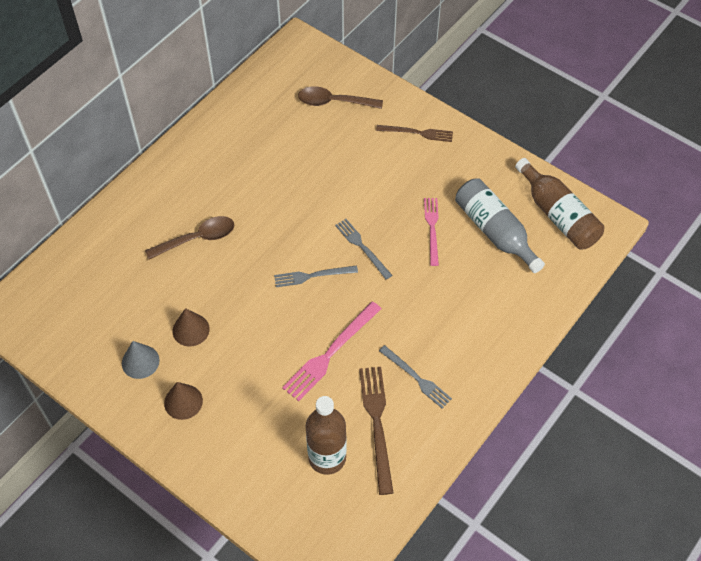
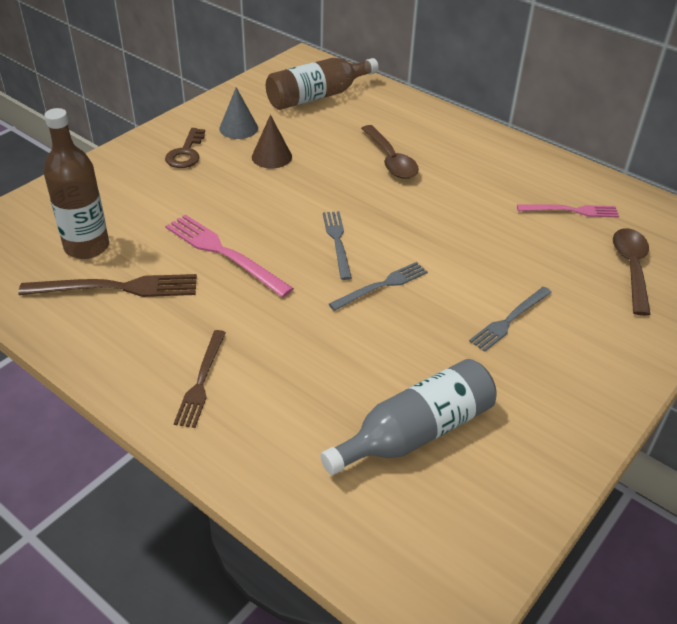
camera: 90 degrees right, 15 degrees down
brown cone [164,382,203,420] -> brown key [165,128,205,168]
brown fork [376,125,453,142] -> brown fork moved to [174,330,226,428]
grey fork [379,345,452,408] -> grey fork moved to [469,287,552,352]
pink fork [424,198,439,266] -> pink fork moved to [517,204,619,217]
brown bottle [515,158,604,249] -> brown bottle moved to [266,58,379,110]

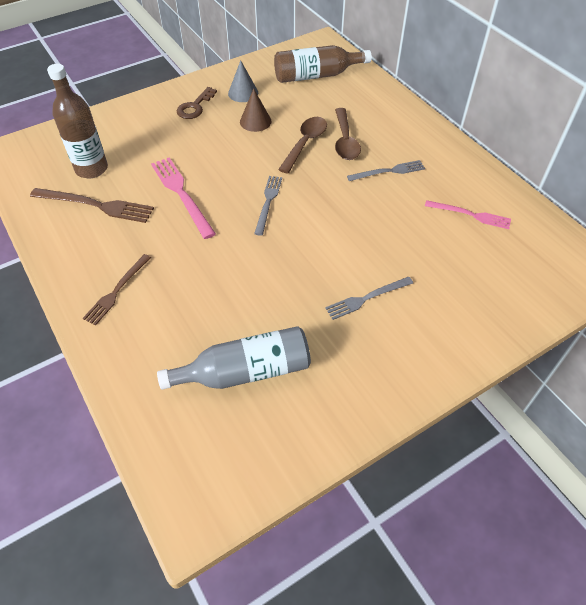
camera: 20 degrees right, 10 degrees up
grey fork [329,262,428,311] -> grey fork moved to [347,160,425,181]
brown spoon [613,228,651,316] -> brown spoon moved to [278,117,327,174]

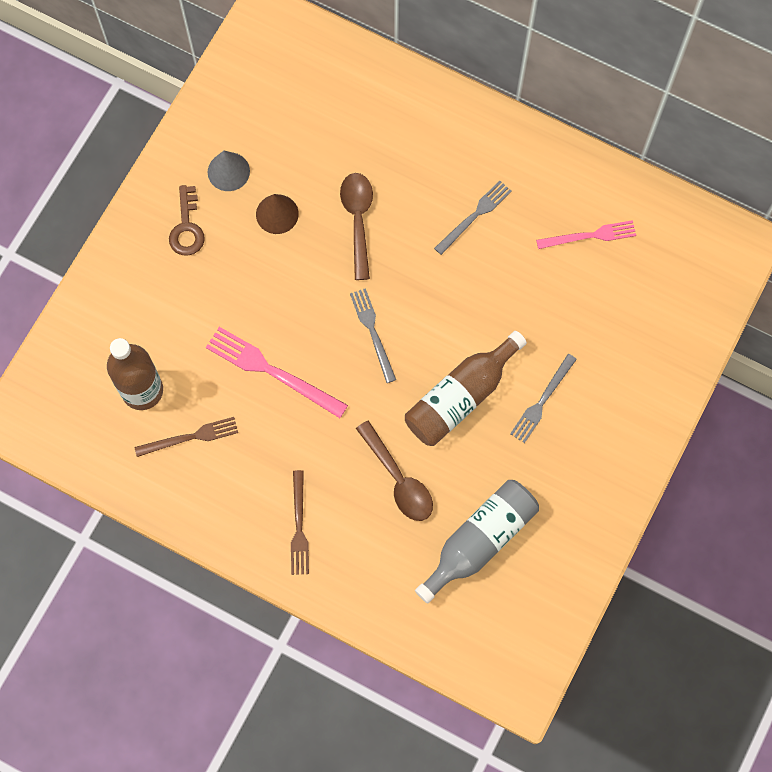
camera: 30 degrees left, 20 degrees up
brown fork [30,188,154,223] -> brown fork [135,417,238,457], size x0.66
brown bottle [274,45,372,83] -> brown bottle moved to [405,331,527,446]
brown spoon [335,108,361,160] -> brown spoon moved to [356,420,433,521]

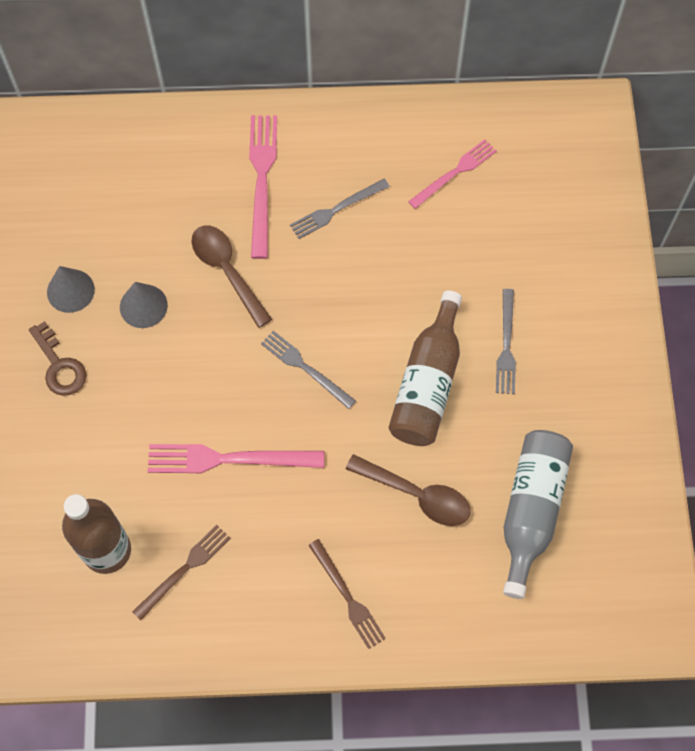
camera: 30 degrees left, 5 degrees down
brown cone [256,194,299,234] -> grey cone [120,282,168,328]
grey fork [434,181,512,255] -> grey fork turned 135 degrees counterclockwise [290,179,390,239]
none -> pink fork [249,115,277,259]

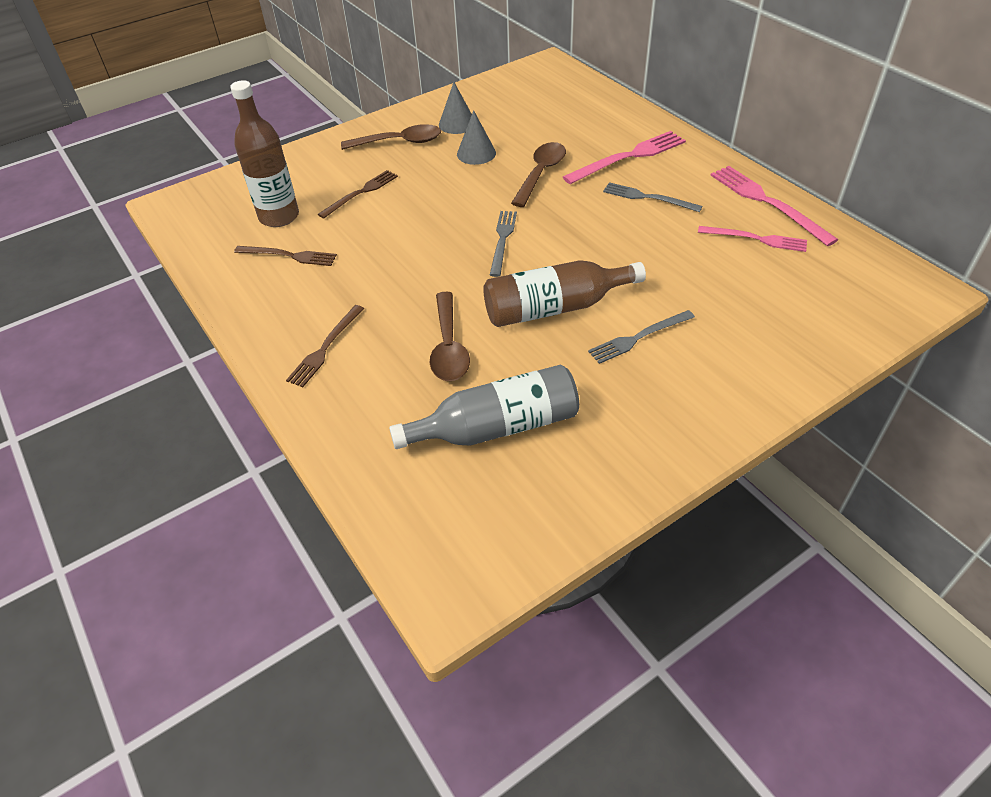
camera: 60 degrees right, 20 degrees down
brown key [29,321,86,396] -> brown spoon [341,124,441,150]
pink fork [148,444,324,473] -> pink fork moved to [711,166,838,246]
none -> brown fork [318,170,398,218]

